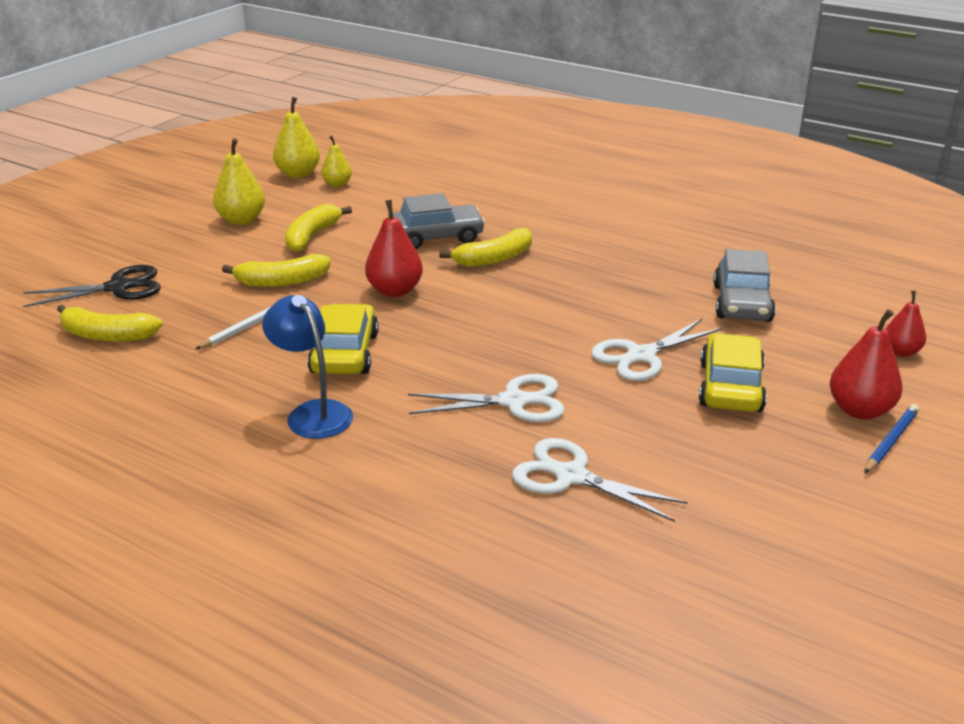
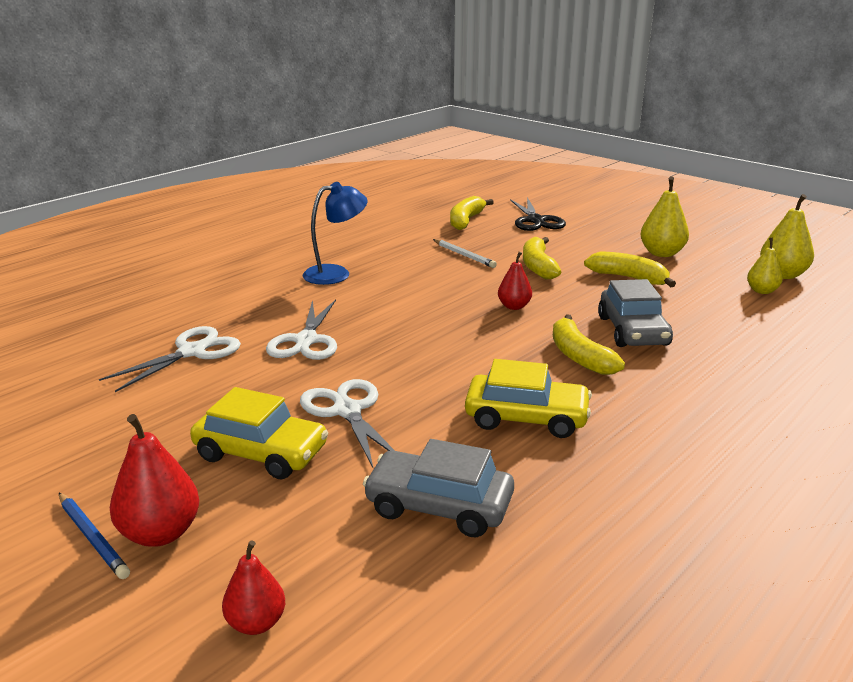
camera: 100 degrees right, 5 degrees down
yellow car [307,304,379,374] -> yellow car moved to [465,359,592,438]
red pear [365,200,423,297] -> red pear [498,252,532,310], size x0.64

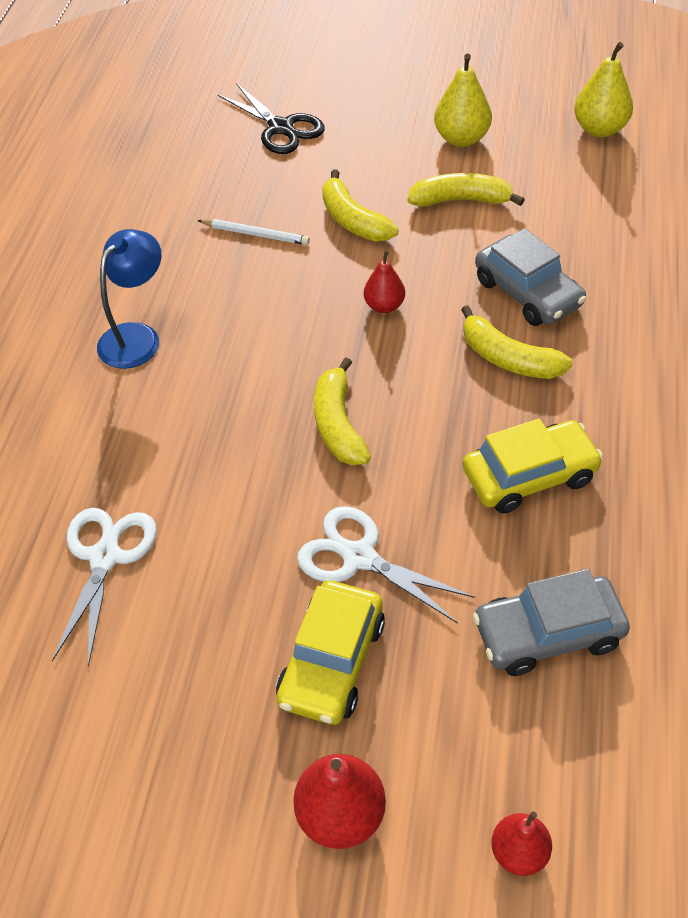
camera: 30 degrees left, 25 degrees up
blue pencil [59,493,130,579] -> none
yellow car [190,387,328,479] -> yellow car turned 120 degrees clockwise [276,580,385,725]
white scissors [266,299,337,360] -> none
yellow banana [450,196,494,230] -> yellow banana moved to [314,358,371,465]
yellow pear [747,238,783,294] -> none

